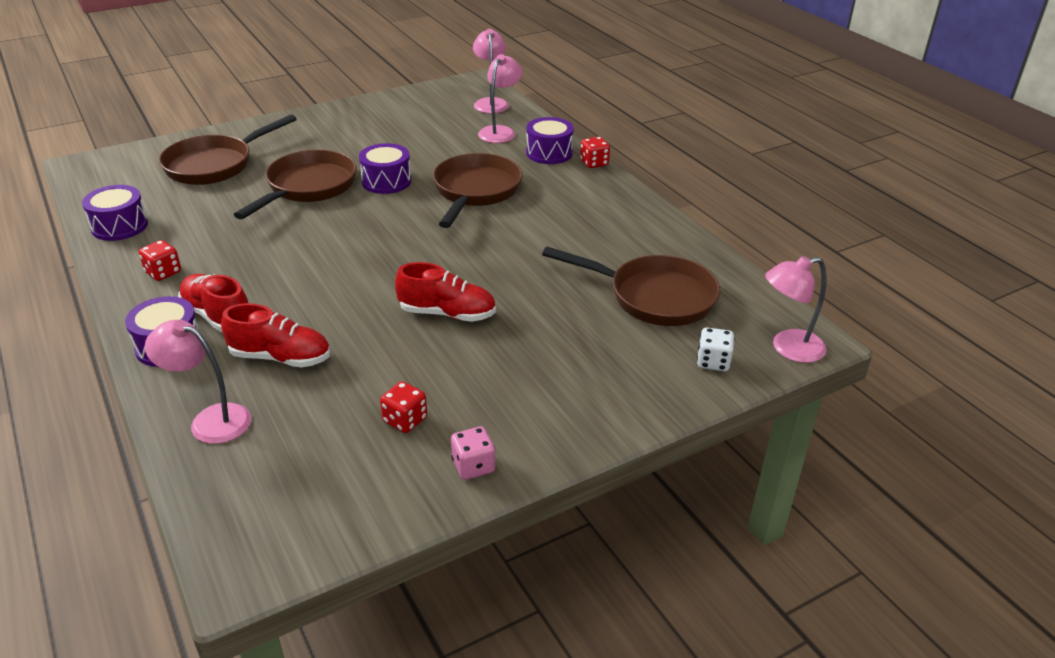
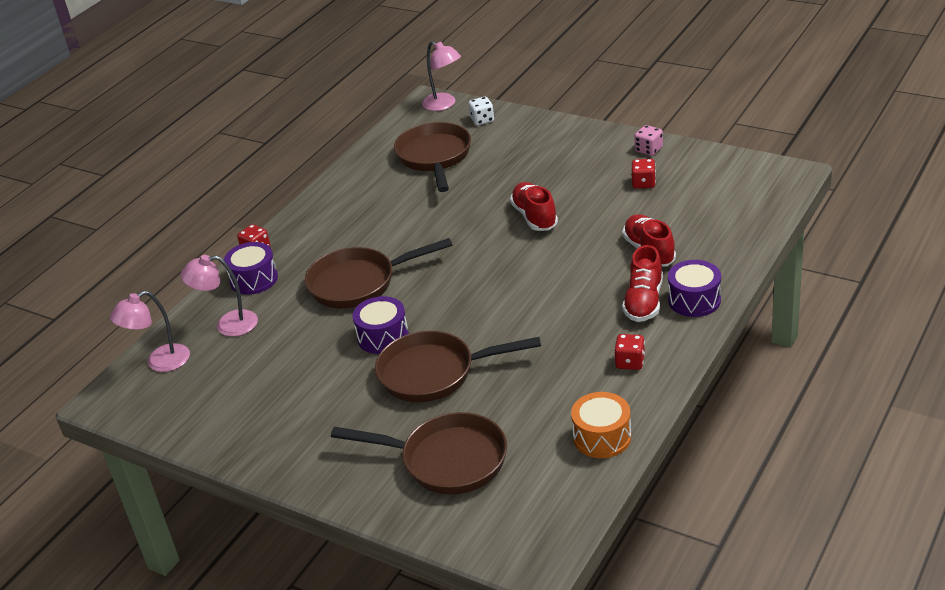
camera: 115 degrees left, 0 degrees up
purple drum [82,185,148,241] -> orange drum [571,392,631,458]
pink lamp [145,320,251,444] -> none

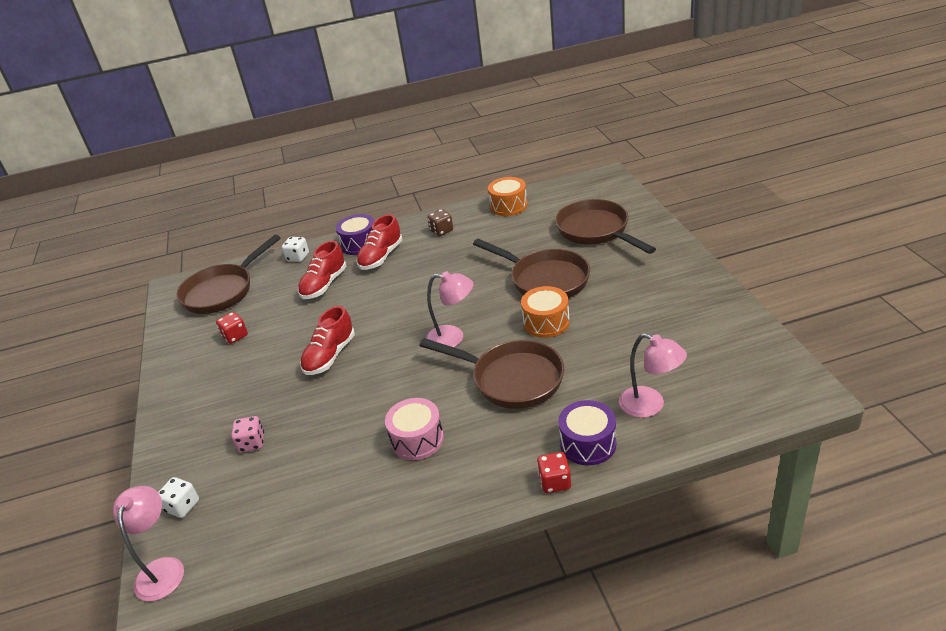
camera: 135 degrees left, 0 degrees up
pink lamp [110,291,190,372] -> pink lamp moved to [426,271,474,347]
purple drum [352,296,409,354] -> orange drum [521,286,570,338]
brown pan [394,122,471,192] -> brown pan moved to [176,235,281,314]
red dice [614,334,645,370] -> brown dice [427,209,453,236]
red shoe [622,245,663,322] -> red shoe turned 150 degrees clockwise [356,214,402,270]
pink dice [635,125,663,156] -> pink dice moved to [231,416,264,452]
none -> white dice [282,237,309,262]
none -> pink drum [385,398,444,460]

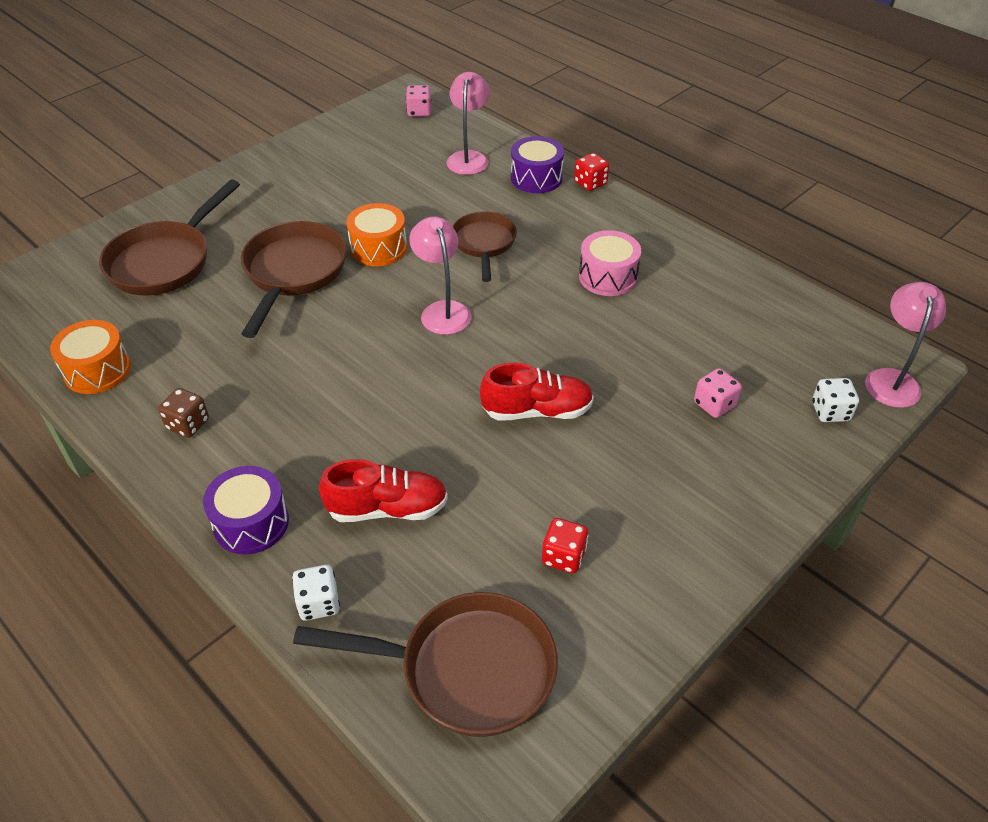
camera: 125 degrees left, 10 degrees up
pink lamp [113,486,184,601] -> pink lamp turned 135 degrees clockwise [865,282,946,408]
red shoe [356,214,402,270] -> none
brown pan [419,338,564,409] -> brown pan [453,211,517,282], size x0.65
none -> pink dice [406,85,431,117]

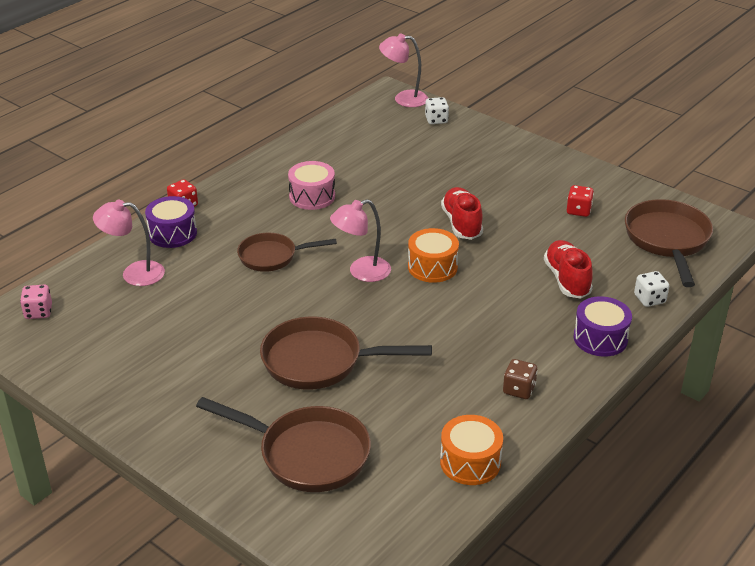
camera: 95 degrees left, 10 degrees down
orange drum [347,203,407,266] -> orange drum moved to [408,228,459,283]
pink dice [694,368,742,418] -> none

